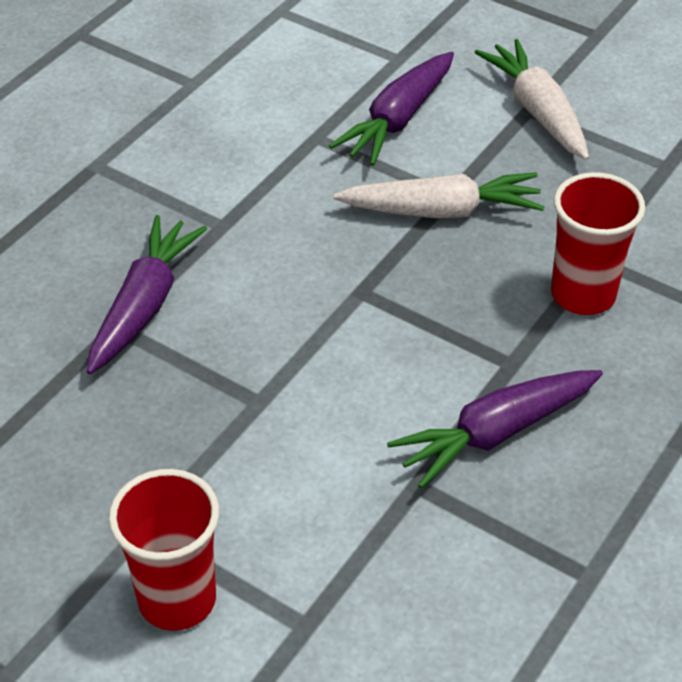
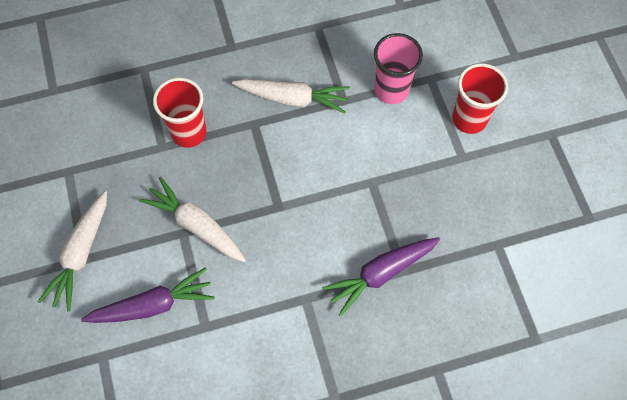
camera: 140 degrees left, 20 degrees up
purple carrot [387,370,603,488] -> white carrot [232,79,350,114]
none -> pink cup [374,33,423,104]

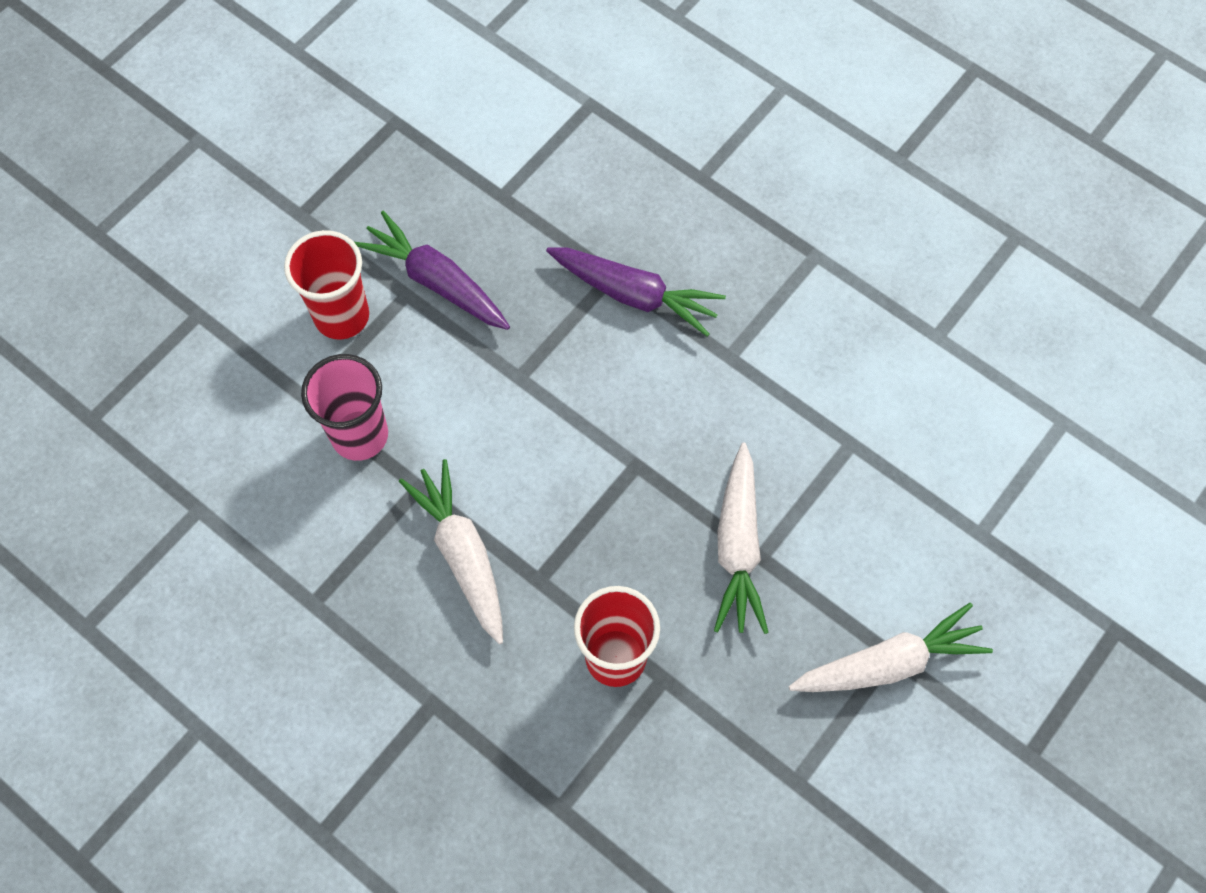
camera: 125 degrees left, 0 degrees up
purple carrot [81,267,214,323] -> purple carrot moved to [354,211,510,330]

